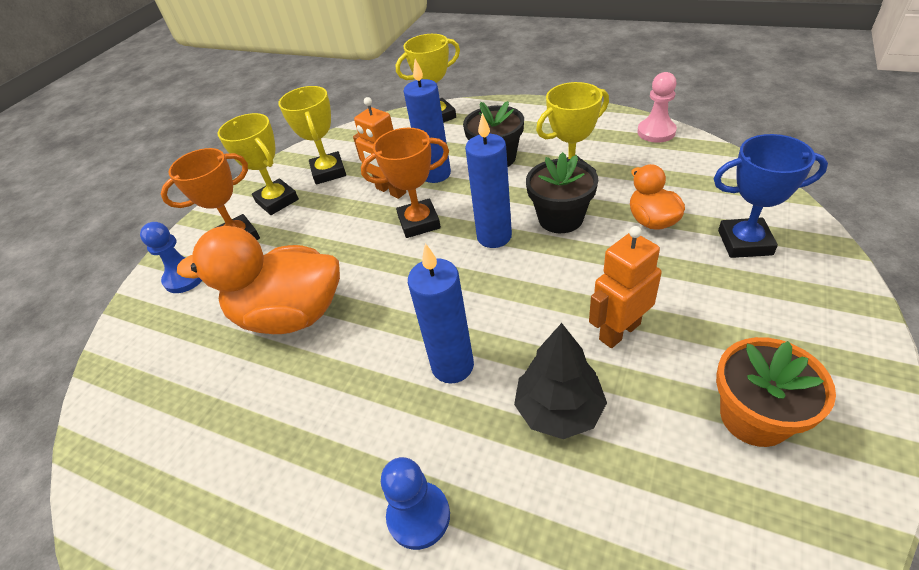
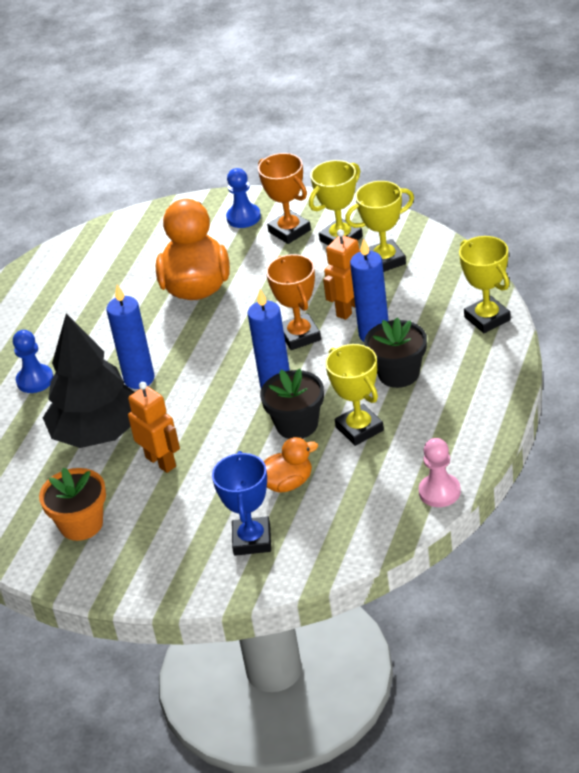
camera: 85 degrees right, 5 degrees down
black tree [514,323,607,439] -> black tree [43,313,134,448], size x1.64

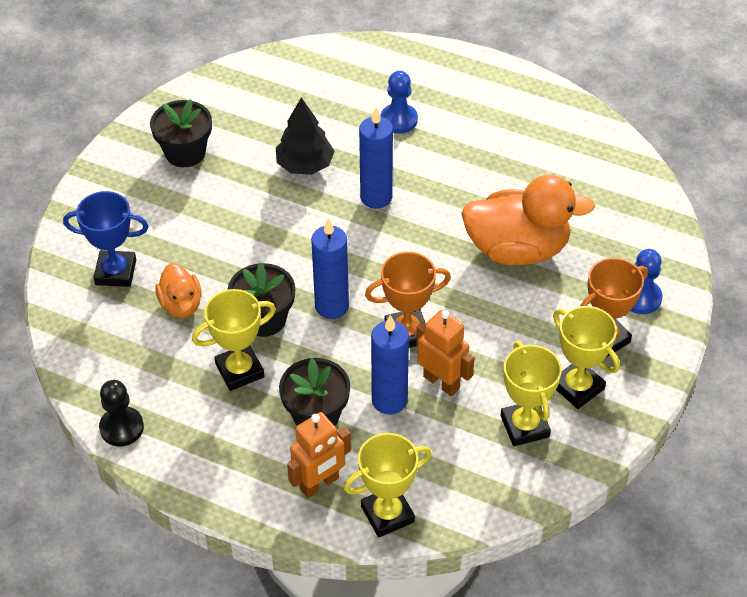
camera: 90 degrees right, 10 degrees up
orange flower pot [39,467,106,541] -> black flower pot [150,99,212,167]
black tree [43,313,134,448] -> black tree [276,97,335,175], size x0.61
orange robot [128,382,180,473] -> orange robot moved to [287,412,351,498]
pink pawn [419,438,461,507] -> black pawn [99,380,144,447]

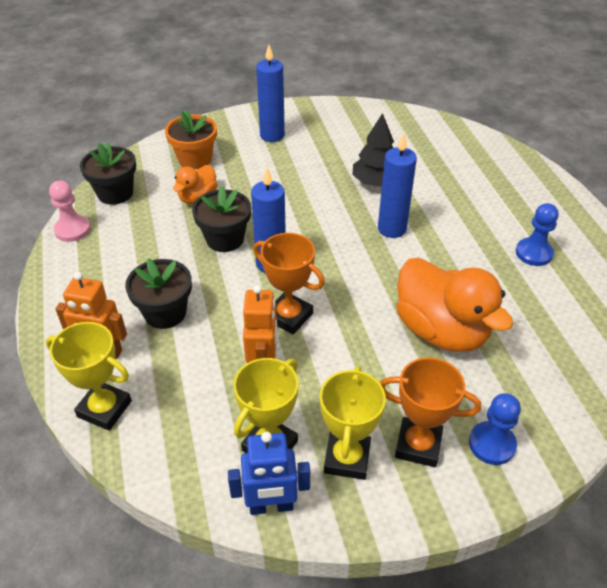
camera: 50 degrees right, 5 degrees down
blue trophy [63,191,149,287] -> orange flower pot [165,110,217,169]
black pawn [99,380,144,447] -> pink pawn [49,180,91,242]
black flower pot [150,99,212,167] -> black flower pot moved to [80,142,136,205]
yellow trophy [192,289,276,391] -> none
blue candle [371,315,409,415] -> blue candle moved to [256,45,285,142]
blue pawn [380,71,418,134] -> blue pawn moved to [516,203,559,266]
none -> blue robot [228,431,310,515]

